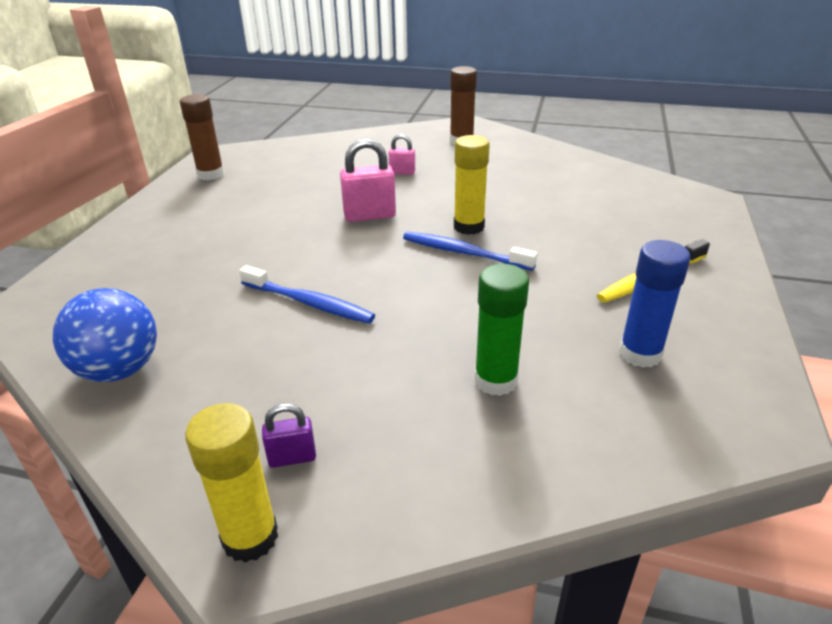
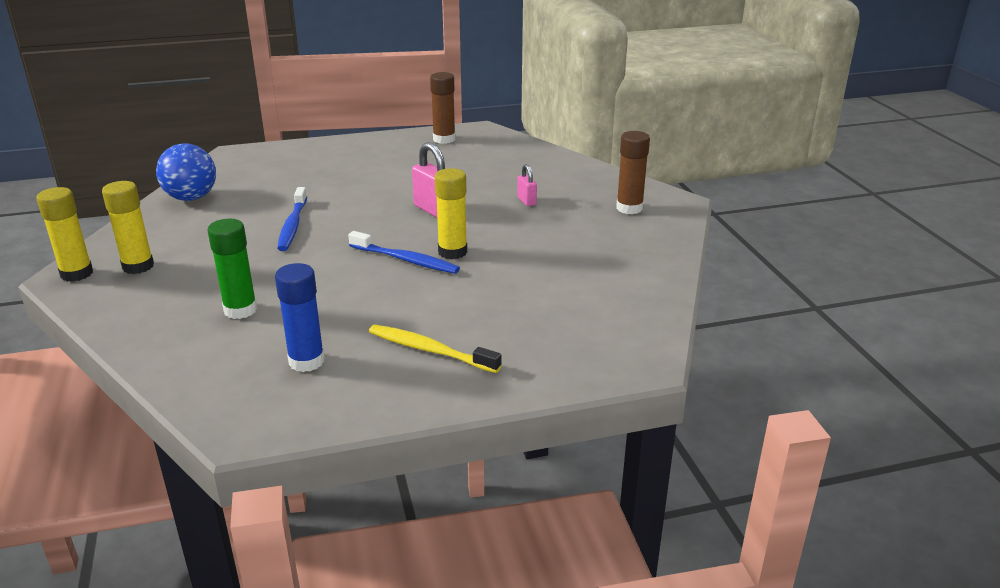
camera: 60 degrees right, 5 degrees down
purple padlock [262,404,316,468] -> yellow glue stick [102,181,154,274]
blue toothbrush [403,232,538,271] -> blue toothbrush turned 120 degrees clockwise [348,231,460,274]

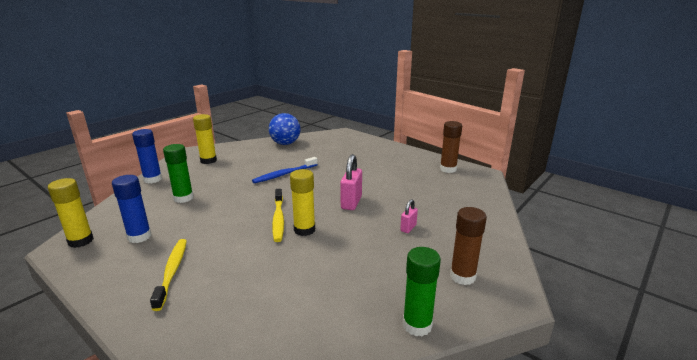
camera: 55 degrees right, 5 degrees down
yellow glue stick [36,187,93,282] -> yellow glue stick moved to [48,178,94,248]
blue toothbrush [348,231,460,274] -> yellow toothbrush [272,189,284,242]
none -> blue glue stick [132,129,162,184]
none -> green glue stick [403,247,441,336]

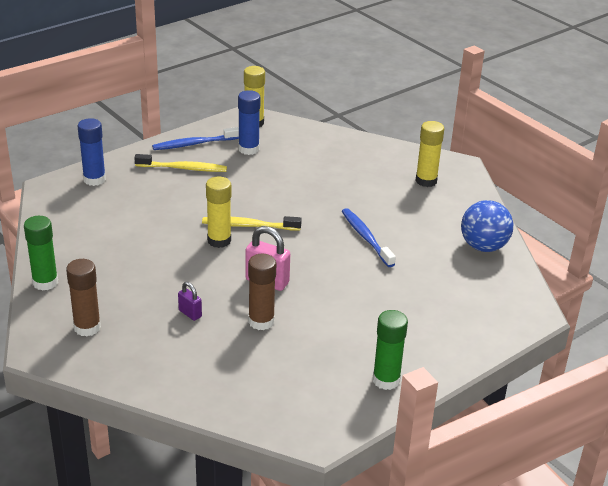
camera: 100 degrees right, 10 degrees up
blue glue stick [132,129,162,184] -> blue glue stick moved to [78,118,106,186]
green glue stick [163,144,194,203] -> green glue stick moved to [373,310,408,390]
pink padlock [400,199,418,233] -> purple padlock [178,282,202,321]
brown glue stick [440,121,462,173] -> brown glue stick moved to [248,254,276,330]
none -> blue toothbrush [152,127,239,150]

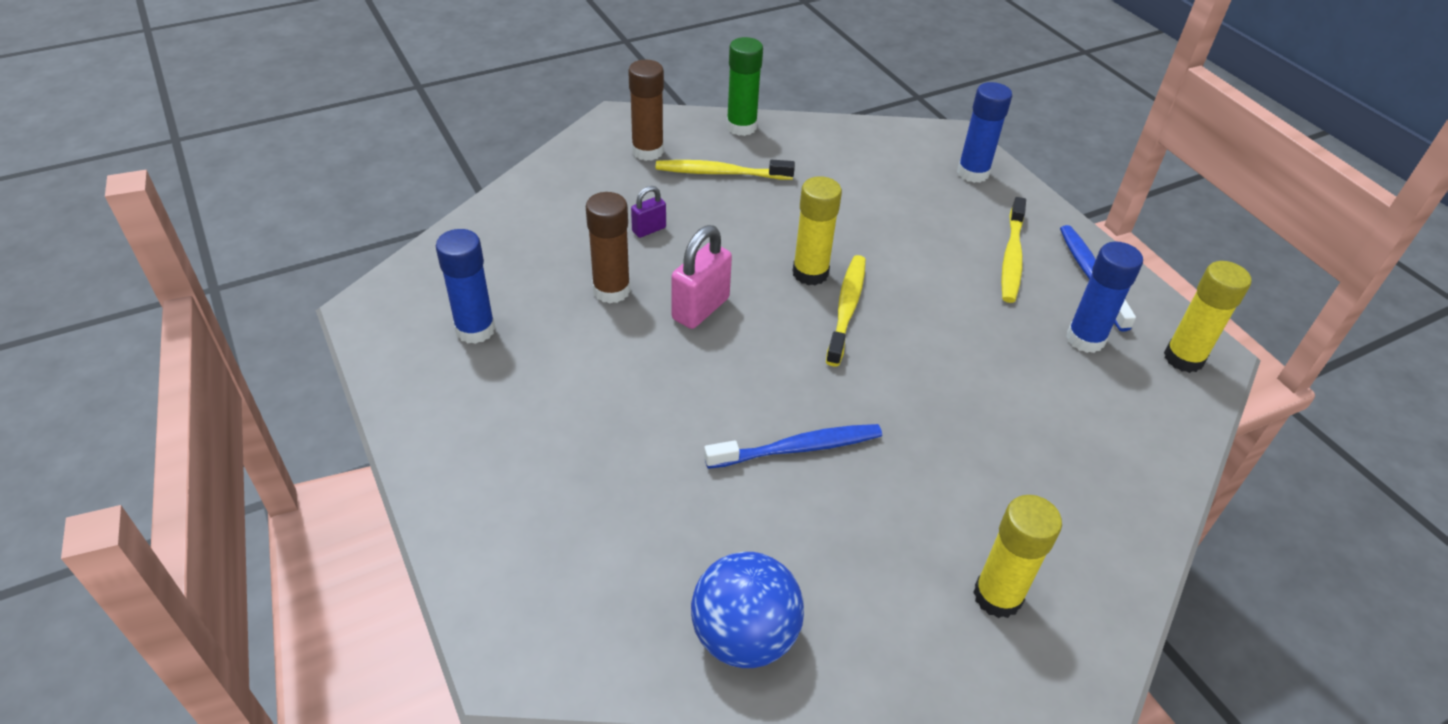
camera: 100 degrees right, 10 degrees up
green glue stick [373,310,408,390] -> none
none -> blue glue stick [436,229,495,344]
none -> yellow toothbrush [656,160,795,180]

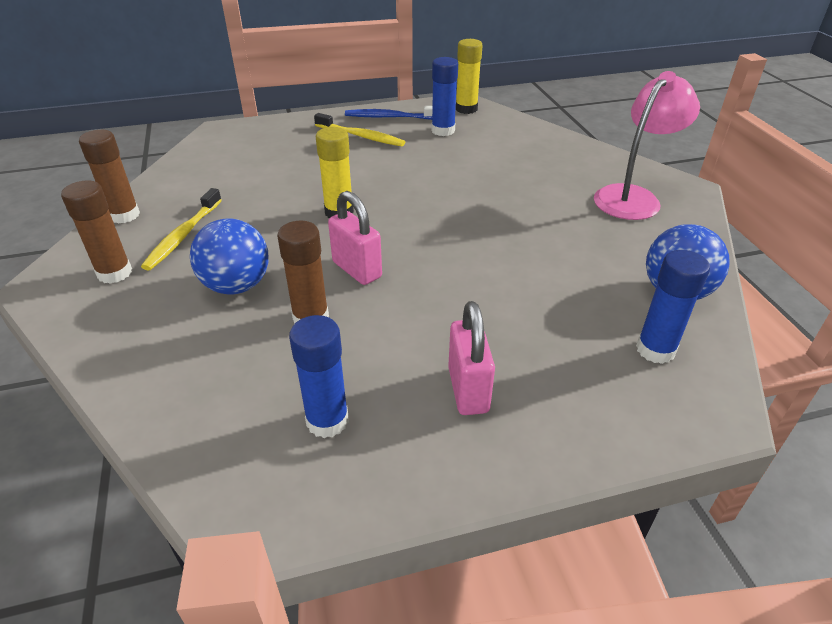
camera: 75 degrees left, 5 degrees down
purple padlock [631,186,666,238] -> blue ball [190,218,269,295]
blue toothbrush [704,424,882,469] -> none
green glue stick [727,37,763,136] -> brown glue stick [79,130,140,224]
yellow toothbrush [826,255,866,367] -> none
blue glue stick [957,82,1012,183] -> blue glue stick moved to [636,250,710,364]
yellow glue stick [973,495,1062,618] -> pink lamp [594,71,700,220]
none -> pink padlock [448,301,495,415]

